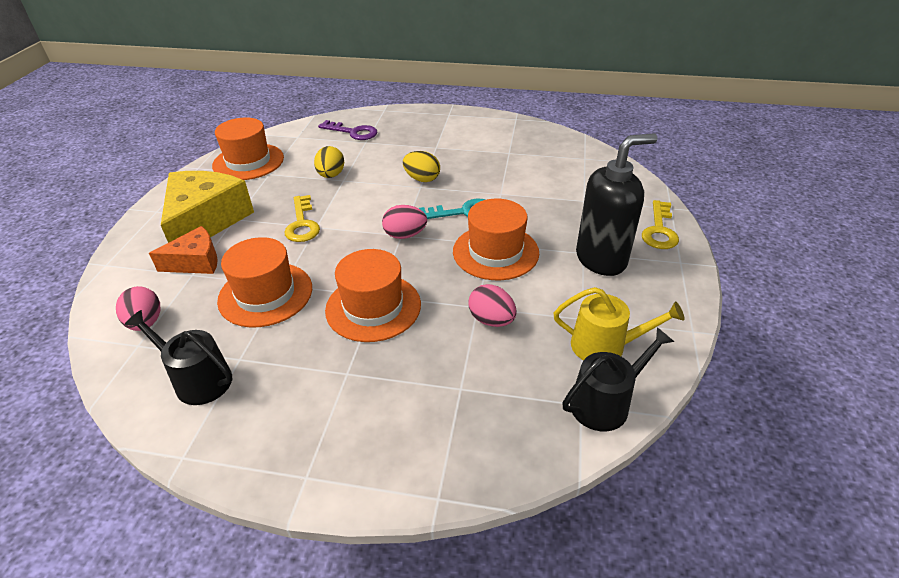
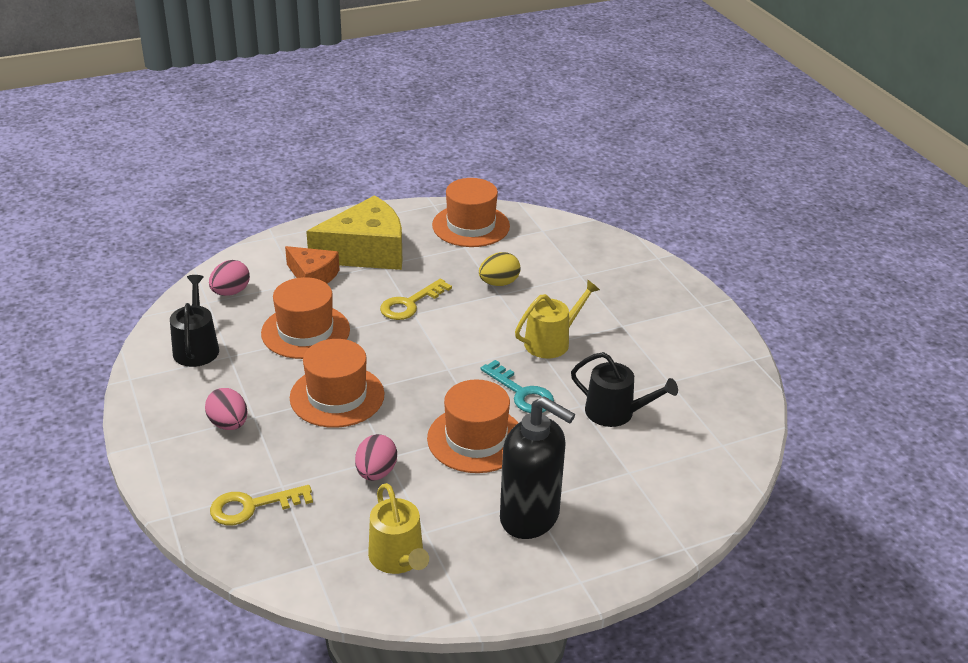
camera: 55 degrees right, 5 degrees down
purple key [318,120,377,140] -> none
pink egg [382,205,427,239] -> pink egg moved to [205,388,248,430]
yellow egg [403,151,440,182] -> yellow watering can [515,280,600,358]
black watering can [562,327,674,431] -> black watering can moved to [571,352,678,427]
yellow key [642,200,679,249] -> yellow key moved to [210,485,313,525]

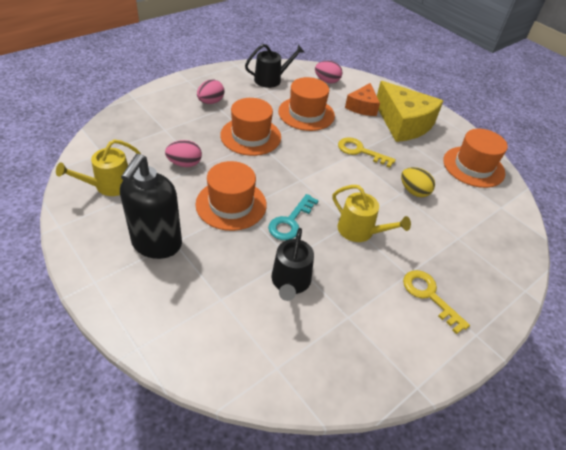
camera: 70 degrees right, 10 degrees up
yellow key [210,485,313,525] -> yellow key moved to [403,270,470,334]

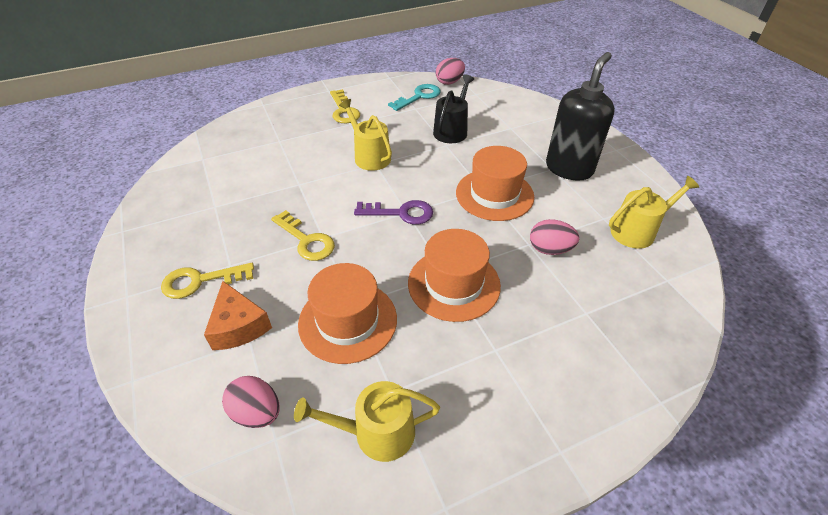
camera: 160 degrees left, 0 degrees up
pink egg [197,80,224,104] -> pink egg moved to [436,58,465,85]
black watering can [245,44,304,88] -> yellow watering can [294,381,440,462]
turquoise key [268,194,319,240] -> turquoise key moved to [388,84,441,111]
orange cheese [345,83,380,116] -> orange cheese turned 120 degrees clockwise [204,281,272,350]
yellow cheese [377,81,443,142] -> yellow key [161,263,254,299]
yellow egg [401,167,435,197] -> none
orange hat [443,129,508,188] -> none
none -> purple key [354,200,433,225]

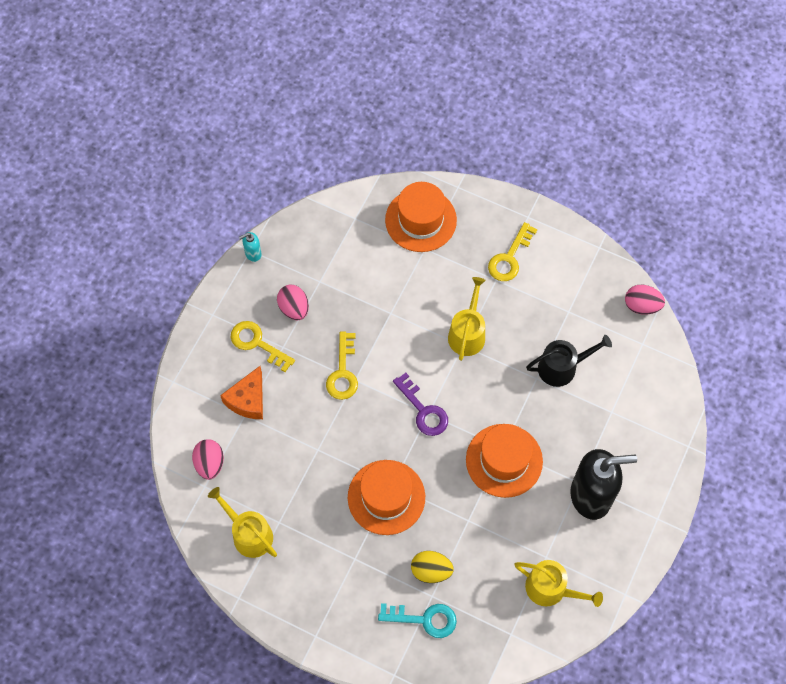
camera: 50 degrees right, 20 degrees up
orange hat [298,263,397,364] -> orange hat moved to [385,182,457,252]
turquoise key [388,84,441,111] -> turquoise key moved to [378,603,457,638]
pink egg [530,219,579,255] -> pink egg moved to [277,285,309,320]
none -> turquoise soap dispenser [239,232,262,262]
none -> yellow egg [411,551,454,583]

